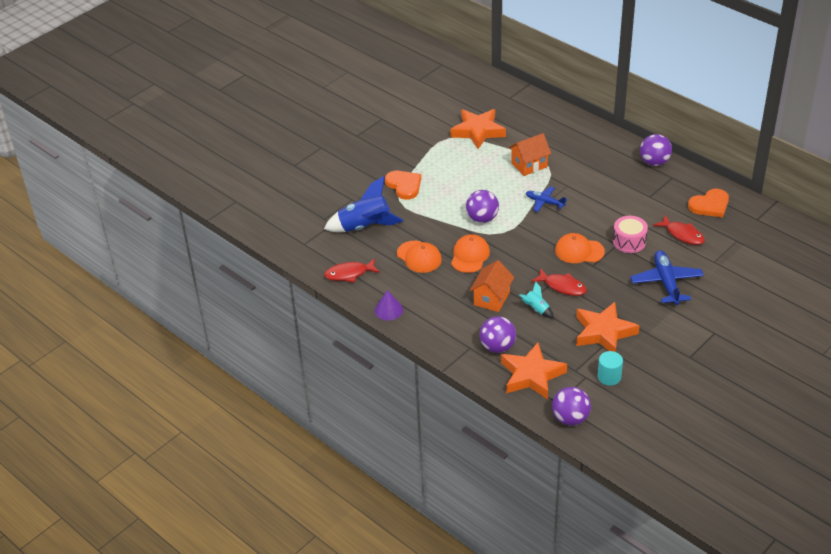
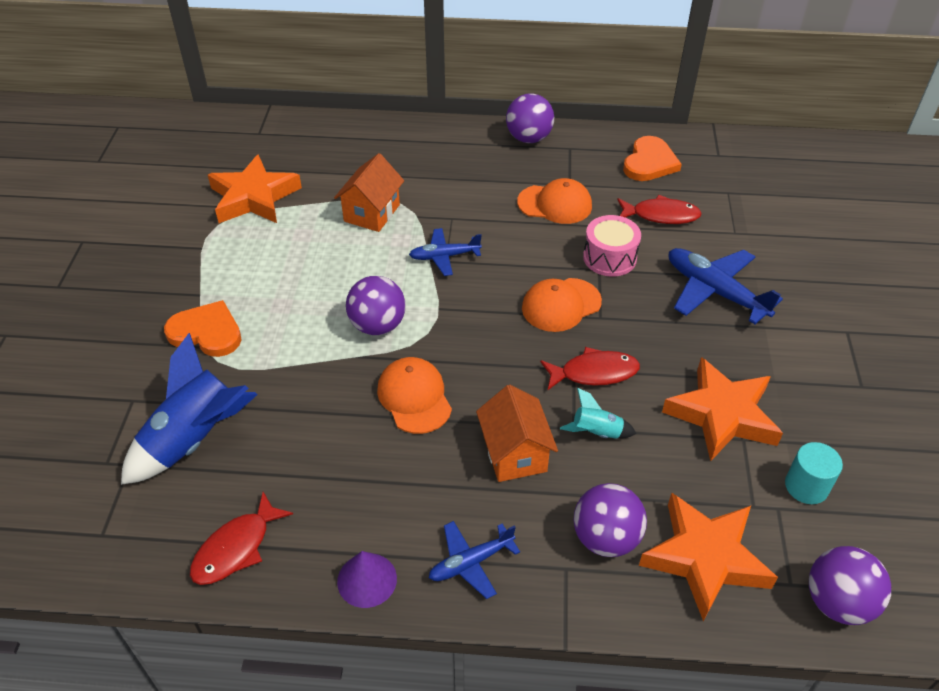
camera: 40 degrees left, 5 degrees up
orange cap [397,241,442,273] -> orange cap moved to [517,178,592,224]
none -> blue plane [429,521,520,599]

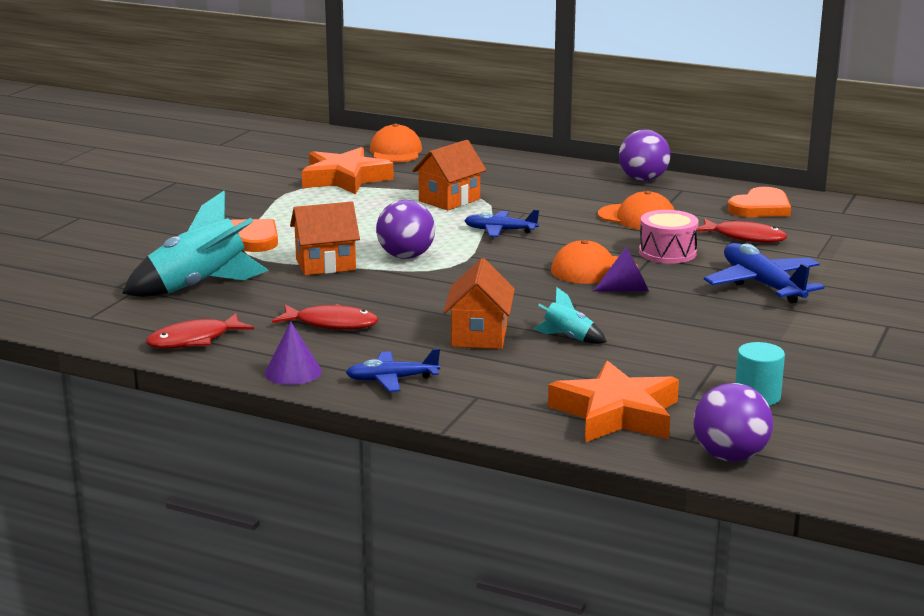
camera: 20 degrees right, 25 degrees down
blue rocket [121,333,258,485] -> turquoise rocket [122,191,269,297]
orange cap [377,357,452,434] -> orange cap moved to [370,124,422,162]
red fish [540,347,640,391] -> red fish moved to [272,304,378,330]
purple ball [573,483,647,557] -> none
orange star [662,357,783,462] -> none
none -> orange house [290,202,360,275]
none -> purple cone [593,247,649,291]

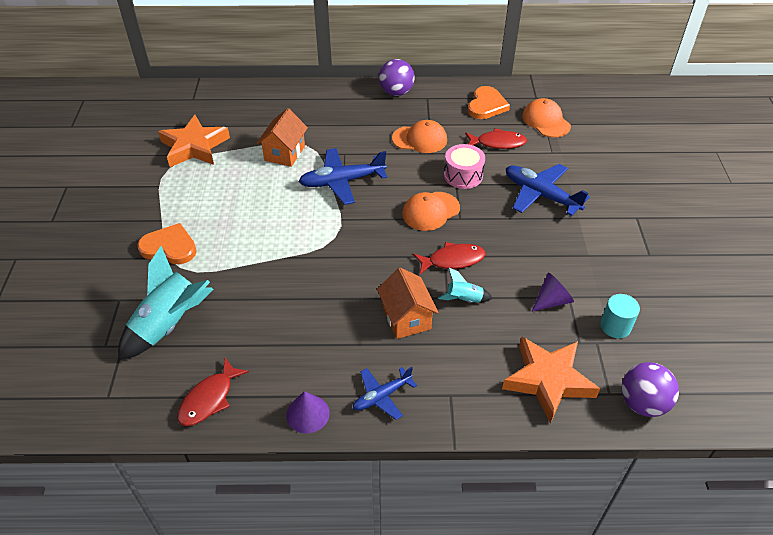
camera: 25 degrees left, 25 degrees up
red fish [272,304,378,330] -> red fish moved to [413,242,486,275]
orange house [290,202,360,275] -> none
orange cap [370,124,422,162] -> orange cap moved to [522,98,571,137]
purple ball [376,200,435,259] -> none
blue plane [464,210,539,237] -> blue plane [298,148,387,205], size x1.65
purple cone [593,247,649,291] -> purple cone moved to [531,273,574,312]

